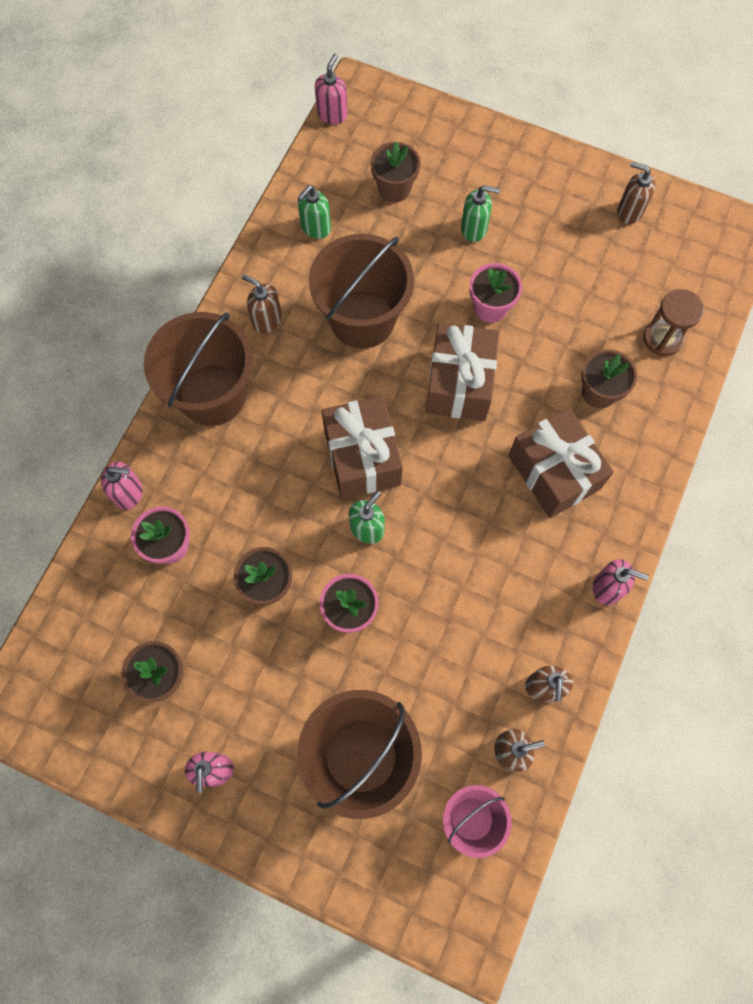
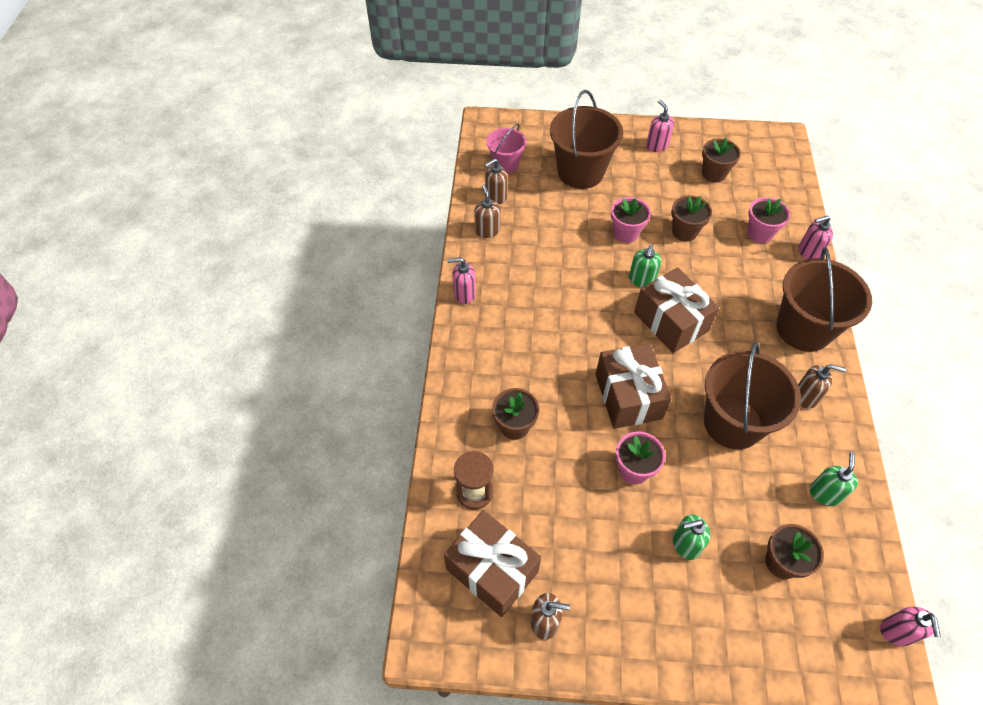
camera: 160 degrees right, 15 degrees down
brown gift [508,408,614,518] -> brown gift moved to [444,510,541,617]

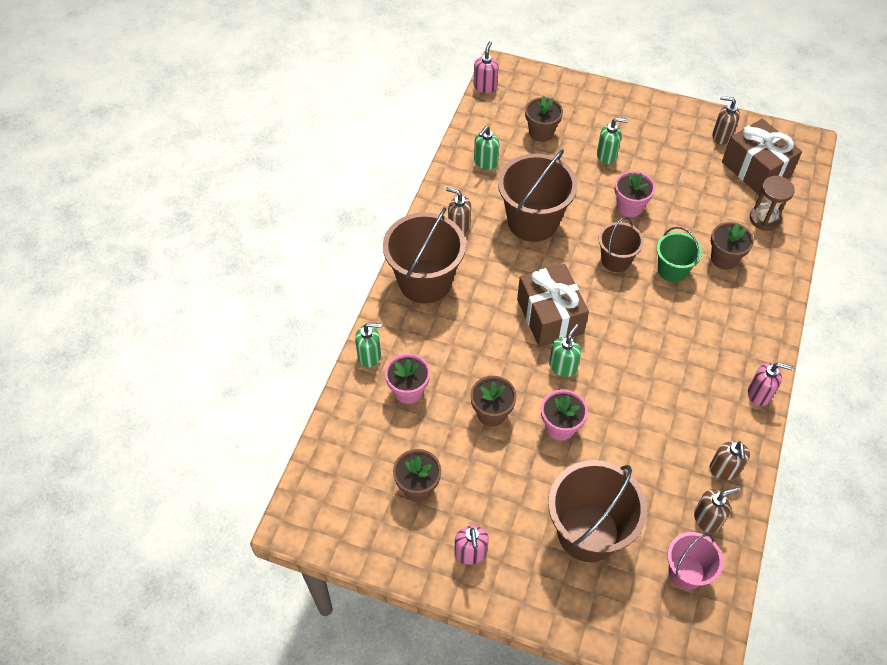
camera: 165 degrees left, 0 degrees up
brown gift [595,343,672,429] -> brown bucket [598,217,644,272]
pink soap dispenser [799,215,833,260] -> green soap dispenser [355,323,382,367]
none -> green bucket [656,227,702,282]

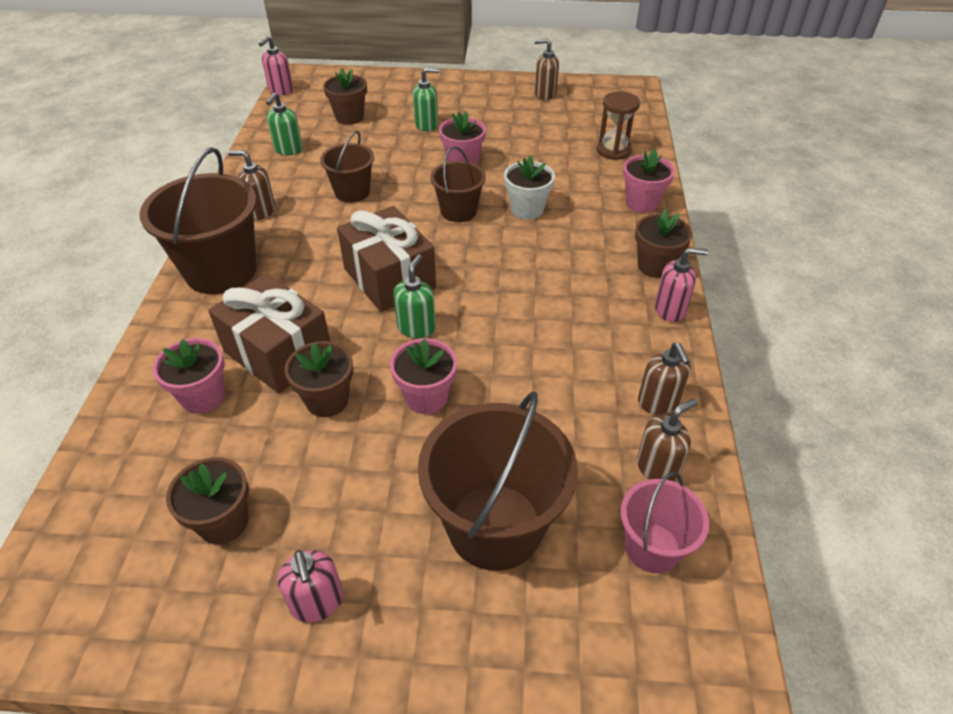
camera: 15 degrees left, 10 degrees down
green soap dispenser [355,323,382,367] -> none
pink soap dispenser [473,41,499,93] -> pink soap dispenser turned 150 degrees counterclockwise [259,36,293,95]
brown bucket [498,149,578,242] -> brown bucket [320,131,374,203], size x0.56
green bucket [656,227,702,282] -> white flower pot [504,156,555,220]
brown flower pot [711,222,754,270] -> brown flower pot moved to [635,209,693,278]
brown gift [722,119,802,195] -> brown gift moved to [208,274,330,393]
none -> pink flower pot [623,149,675,213]

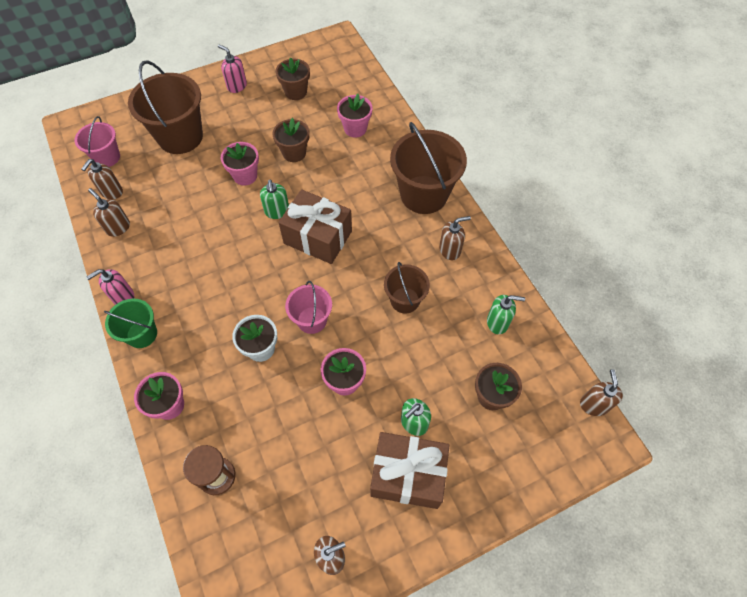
camera: 150 degrees right, 15 degrees up
brown gift [208,274,330,393] -> brown gift moved to [370,432,450,509]
pink soap dispenser [259,36,293,95] -> brown soap dispenser [580,369,623,416]
green soap dispenser [266,93,303,155] -> green soap dispenser turned 105 degrees clockwise [487,295,525,334]
brown bucket [430,146,486,222] -> pink bucket [285,281,332,334]
brown flower pot [635,209,693,278] -> green bucket [104,299,157,348]

